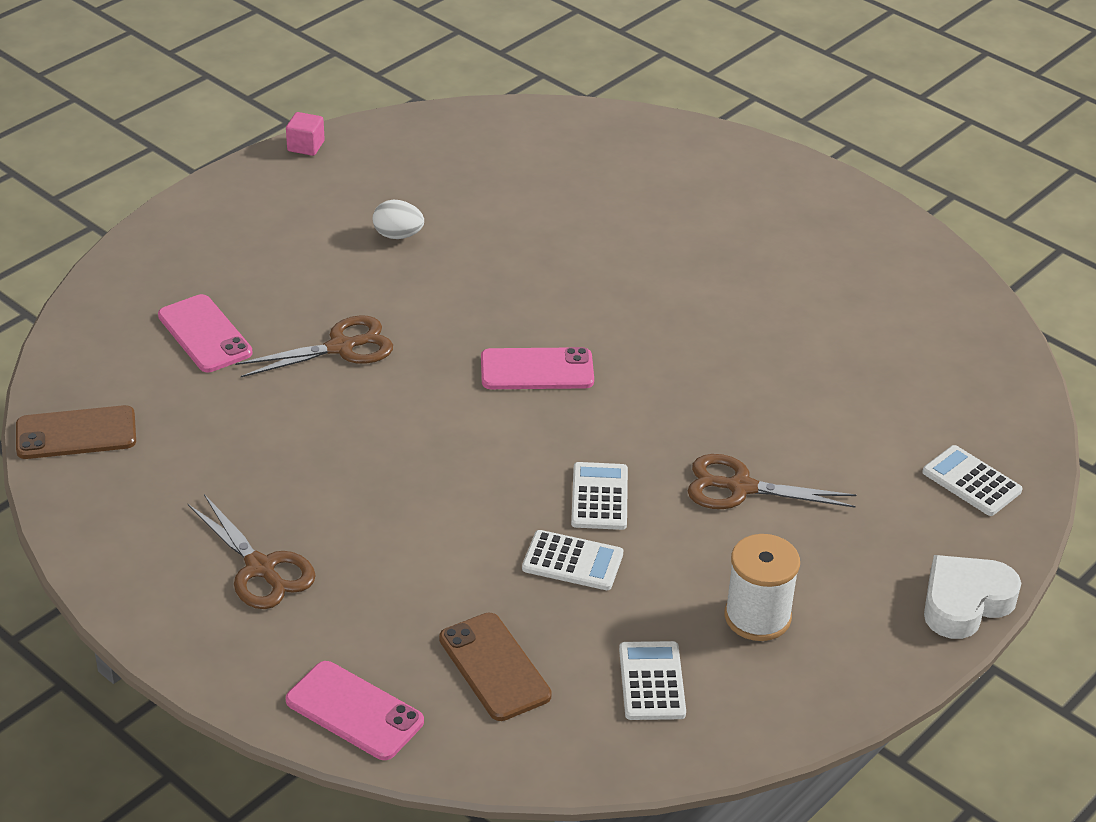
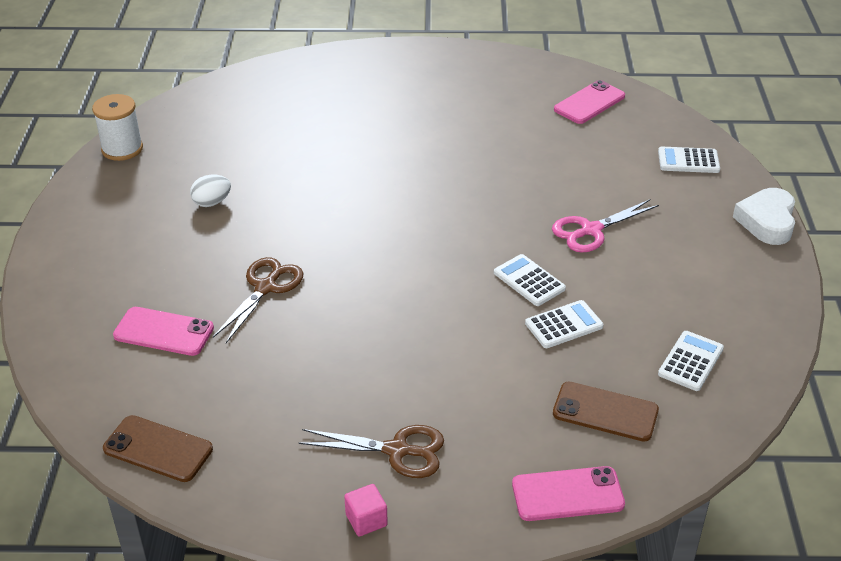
camera: 40 degrees left, 0 degrees up
brown phone [16,405,136,459] -> brown phone turned 75 degrees clockwise [103,415,213,482]
pink cube [286,112,325,156] -> pink cube moved to [344,484,388,537]
pink phone [481,347,594,389] -> pink phone moved to [554,80,625,124]
white calculator [619,641,686,720] -> white calculator turned 75 degrees clockwise [658,331,724,391]
brown scissors [688,454,856,509] -> pink scissors [552,199,659,253]
white spool [725,534,800,641] -> white spool moved to [92,94,143,161]

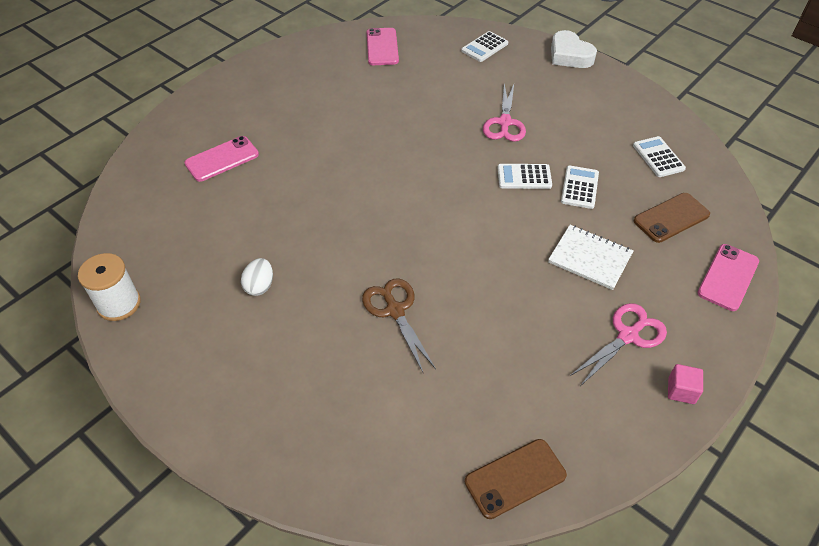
camera: 50 degrees left, 10 degrees up
pink phone [113,307,214,356] -> pink phone moved to [184,136,259,182]
brown scissors [299,425,444,478] -> pink scissors [570,303,667,385]
none -> white notebook [548,225,633,290]

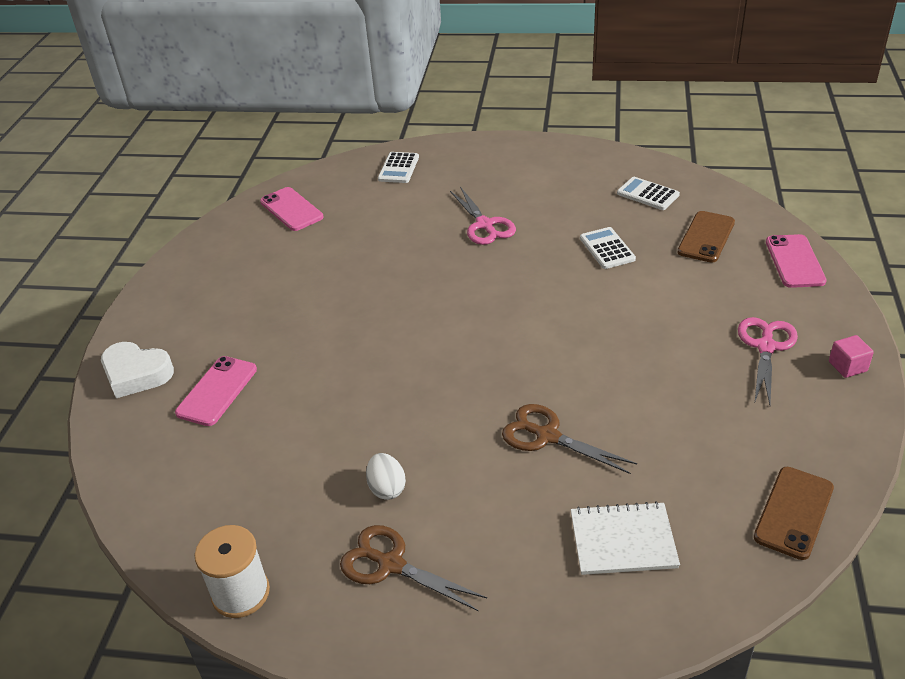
camera: 30 degrees left, 10 degrees down
white calculator [498,164,552,189] -> none
white notebook [548,225,633,290] -> white notebook moved to [571,501,680,575]
white heart [551,30,597,68] -> white heart moved to [101,342,174,398]
none -> brown scissors [340,525,487,611]

